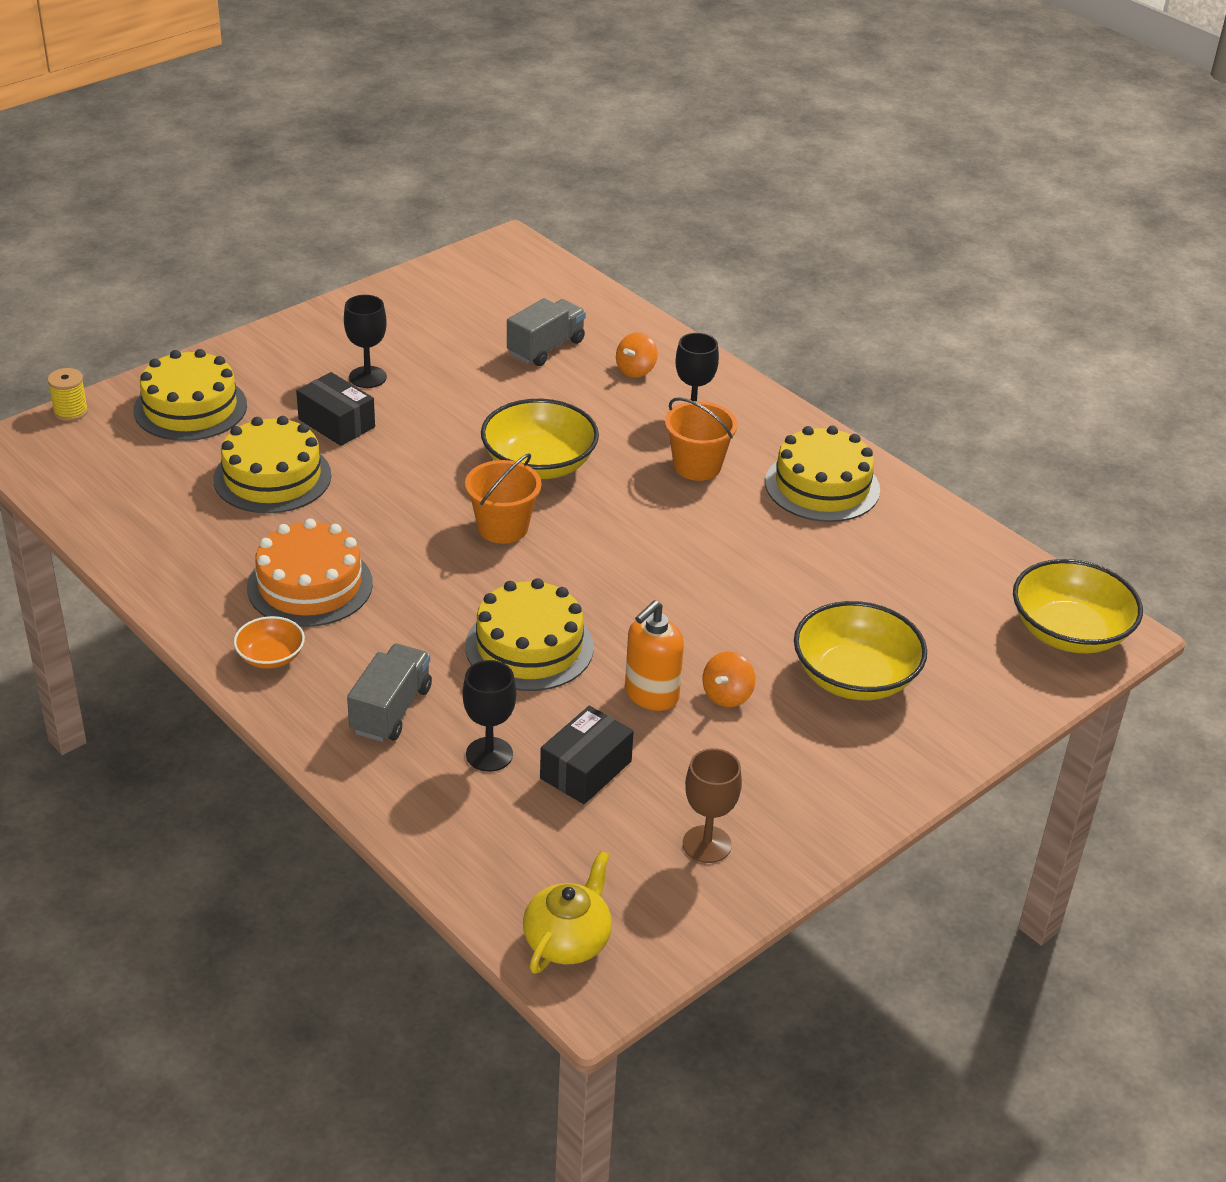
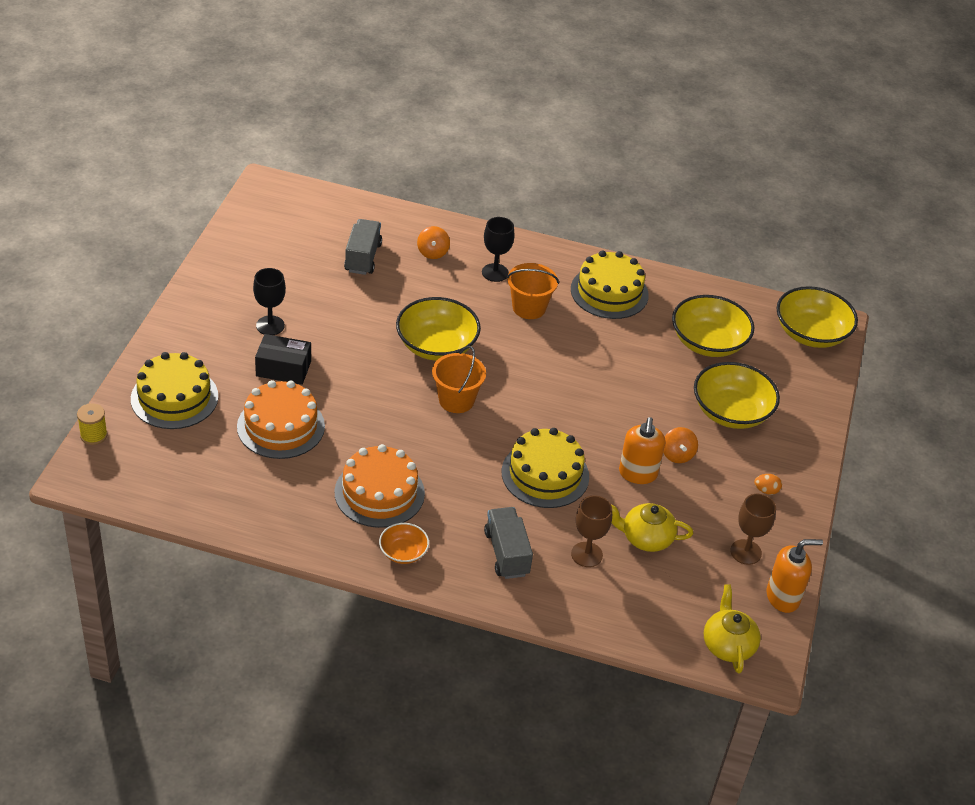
camera: 35 degrees left, 5 degrees up
yellow cake [213,416,331,513] -> orange cake [237,380,325,459]
black goblet [462,660,516,772] -> brown goblet [571,496,612,567]
black box [540,706,634,804] -> yellow teapot [611,503,693,552]
none -> yellow bowl [672,295,754,357]
none -> orange egg [754,474,782,495]
none -> orange soap dispenser [766,539,823,613]

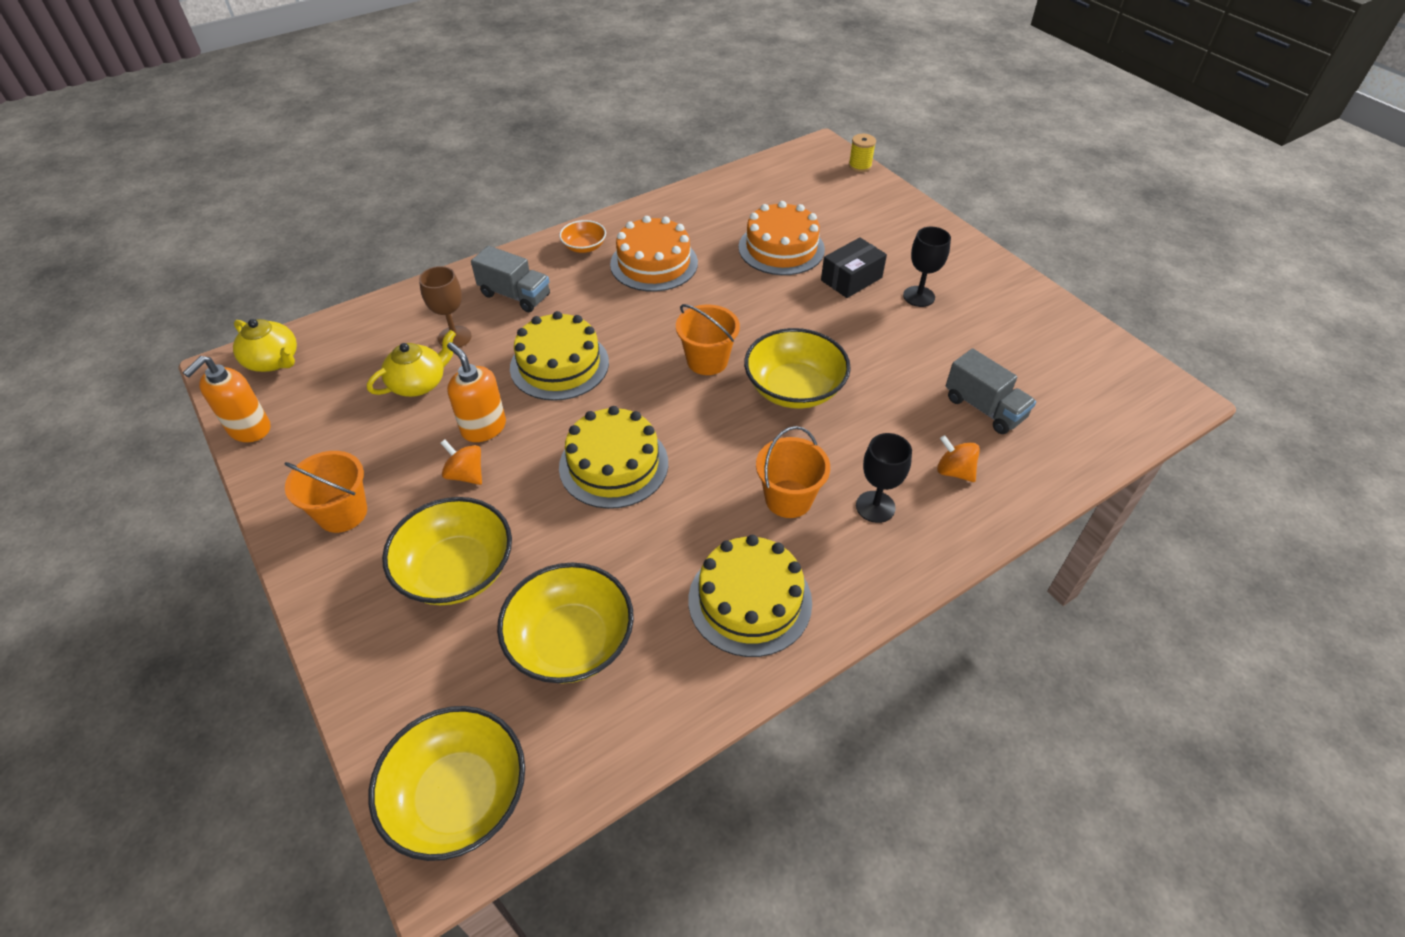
camera: 135 degrees right, 5 degrees up
yellow cake [131,352,218,429] -> yellow cake moved to [559,406,668,509]
brown goblet [730,494,776,565] -> none
orange egg [754,474,782,495] -> orange bucket [284,451,367,533]

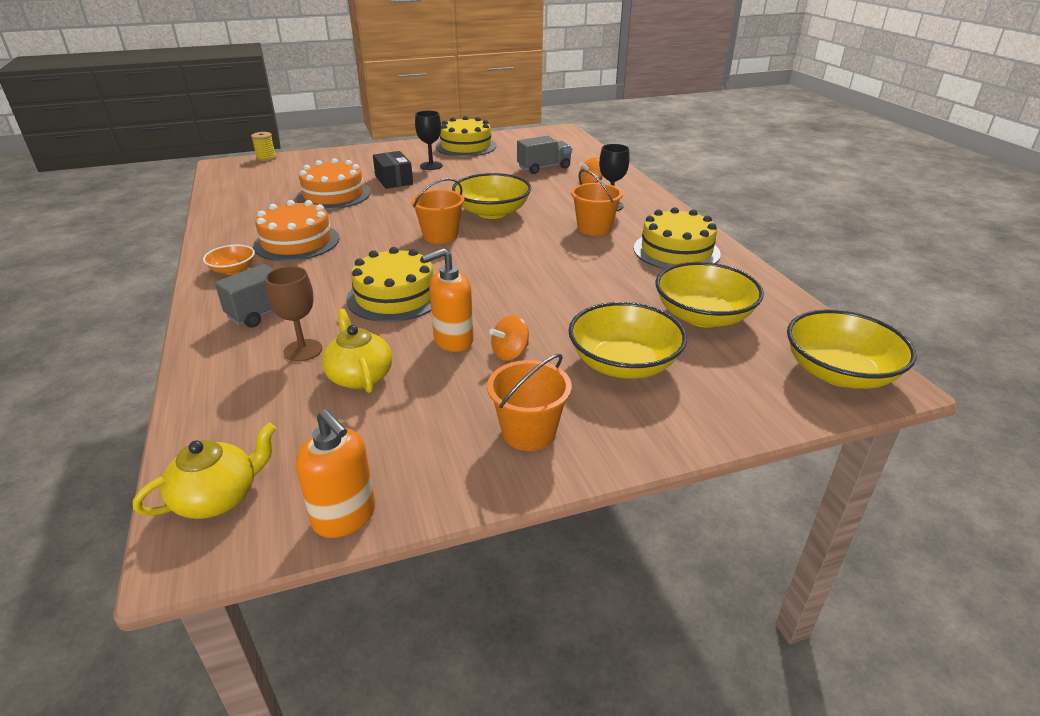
camera: 75 degrees left, 15 degrees down
yellow cake [559,406,668,509] -> yellow cake moved to [436,116,497,157]

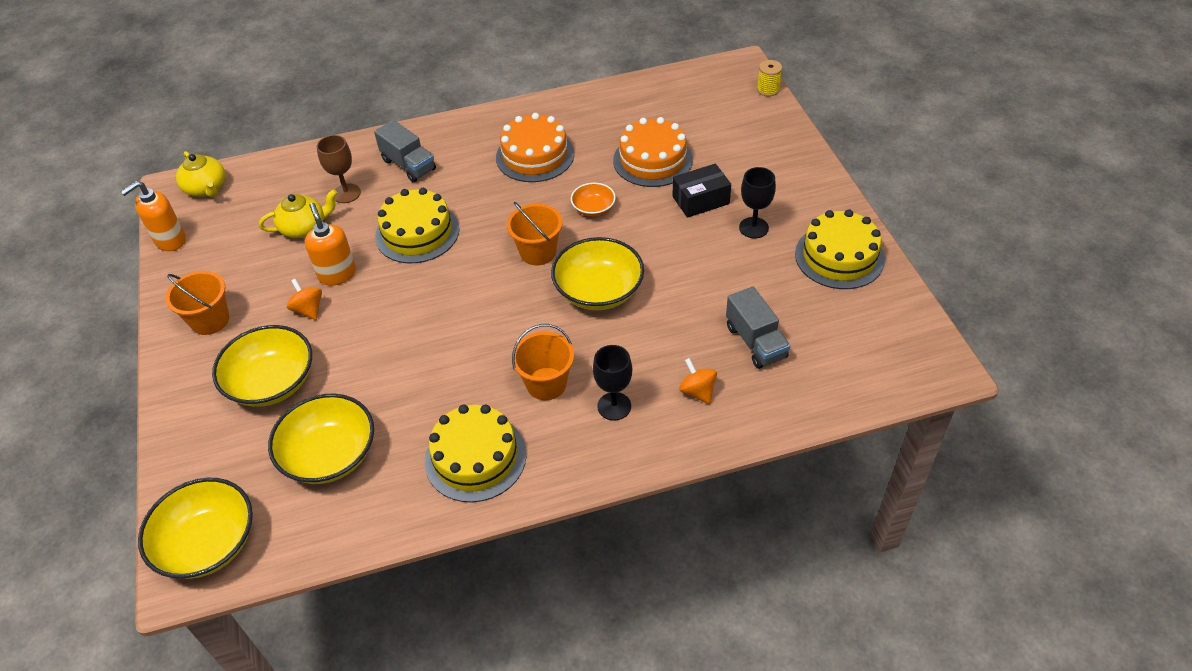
camera: 95 degrees right, 15 degrees up
orange bowl [203,245,255,275] -> orange bowl moved to [571,183,616,217]

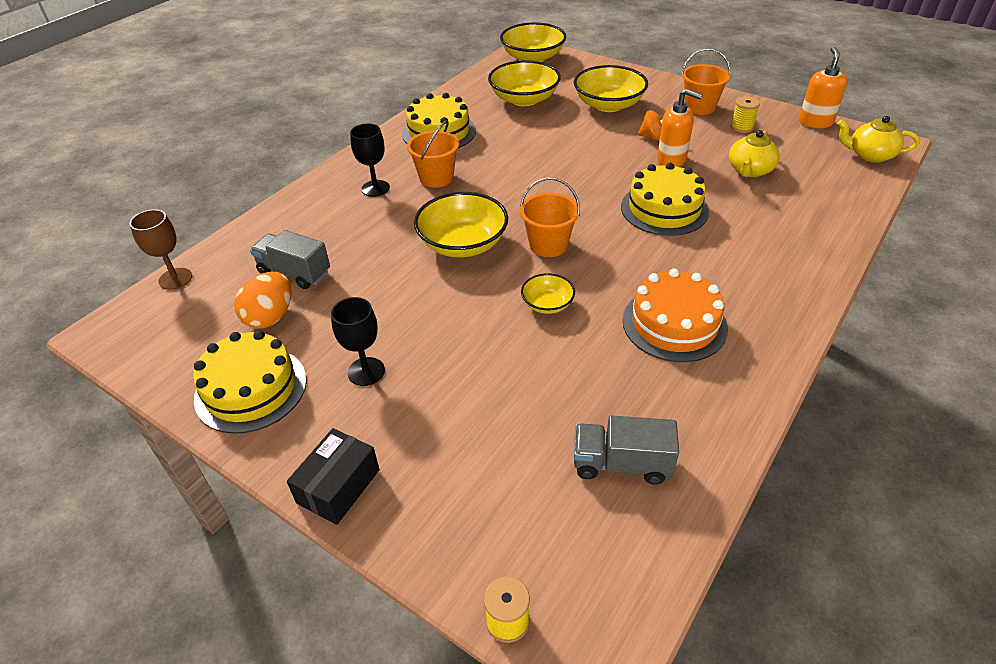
camera: 140 degrees right, 5 degrees down
brown goblet [317,135,361,203] -> brown goblet moved to [130,209,192,290]
grey truck [374,120,436,182] -> grey truck moved to [574,415,679,485]
orange bowl [571,183,616,217] -> yellow bowl [521,273,575,314]
orange cake [613,117,693,187] -> none
black box [673,164,731,218] -> black box moved to [287,428,380,525]
orange spinning top [679,358,717,404] -> none
none -> orange egg [234,272,292,329]
none -> yellow spool [731,96,760,133]

